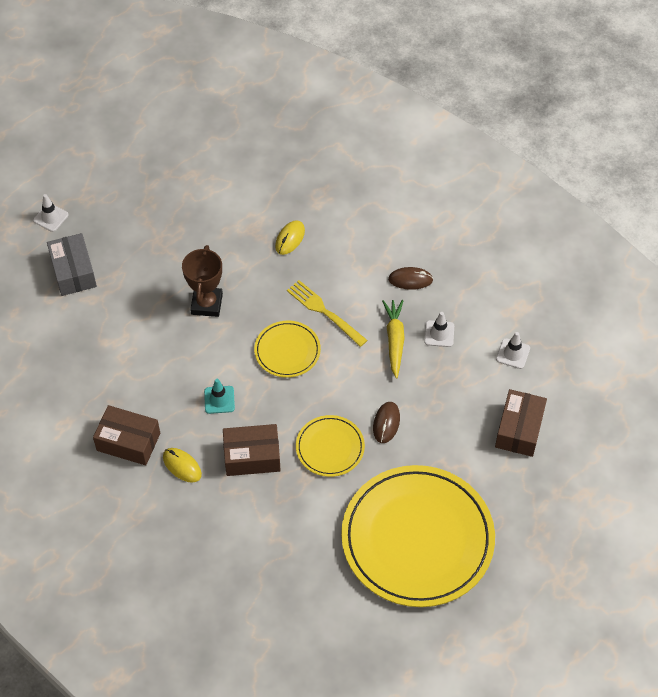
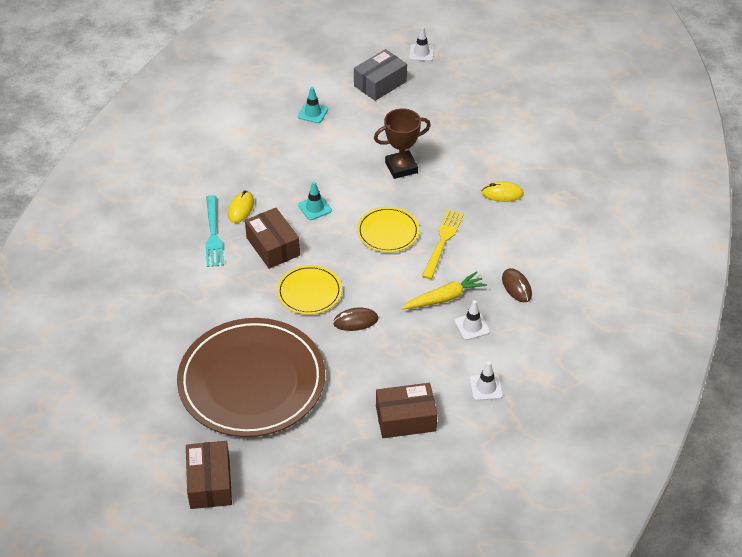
camera: 65 degrees right, 10 degrees down
brown box [93,405,160,465] -> brown box moved to [186,441,232,509]
yellow plate [341,465,495,607] -> brown plate [177,318,325,437]
none -> turquoise fork [205,195,224,267]
none -> turquoise traffic cone [298,87,328,123]

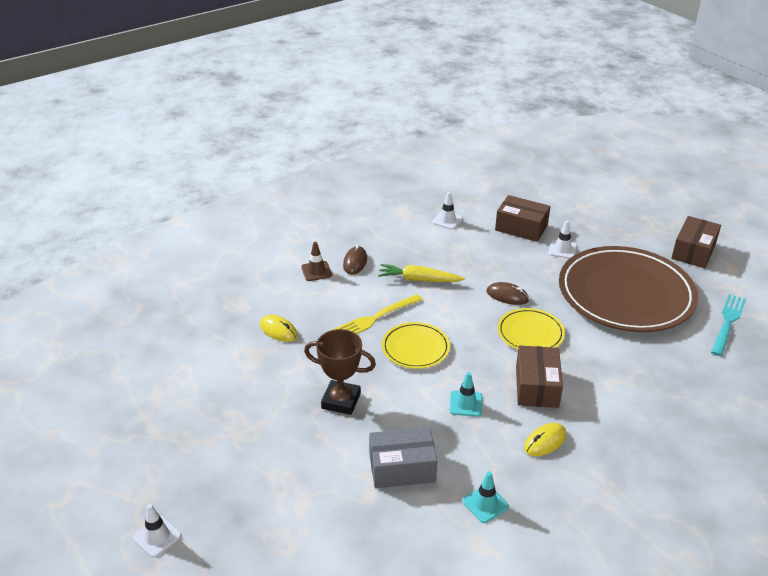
camera: 145 degrees left, 10 degrees down
turquoise fork [205,195,224,267] -> turquoise fork moved to [711,294,746,356]
turquoise traffic cone [298,87,328,123] -> turquoise traffic cone moved to [463,471,509,523]
grey box [354,49,407,101] -> grey box moved to [369,427,438,488]
white traffic cone [455,300,490,340] -> white traffic cone moved to [548,221,577,259]
none -> brown traffic cone [301,242,332,281]

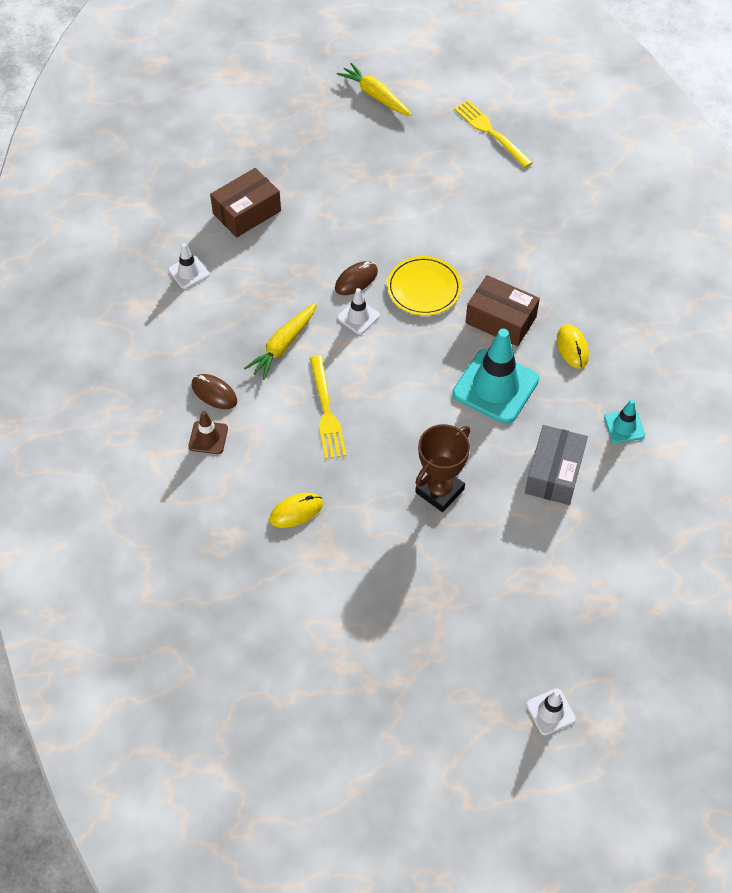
camera: 65 degrees left, 20 degrees up
yellow plate [382,322,450,369] -> none
turquoise traffic cone [450,372,482,417] -> turquoise traffic cone [452,329,539,424], size x2.02
white traffic cone [548,221,577,259] -> white traffic cone moved to [337,288,380,334]
brown plate [559,246,698,332] -> none
brown box [671,216,721,268] -> yellow carrot [337,63,412,116]
turquoise fork [711,294,746,356] -> yellow fork [454,100,533,168]

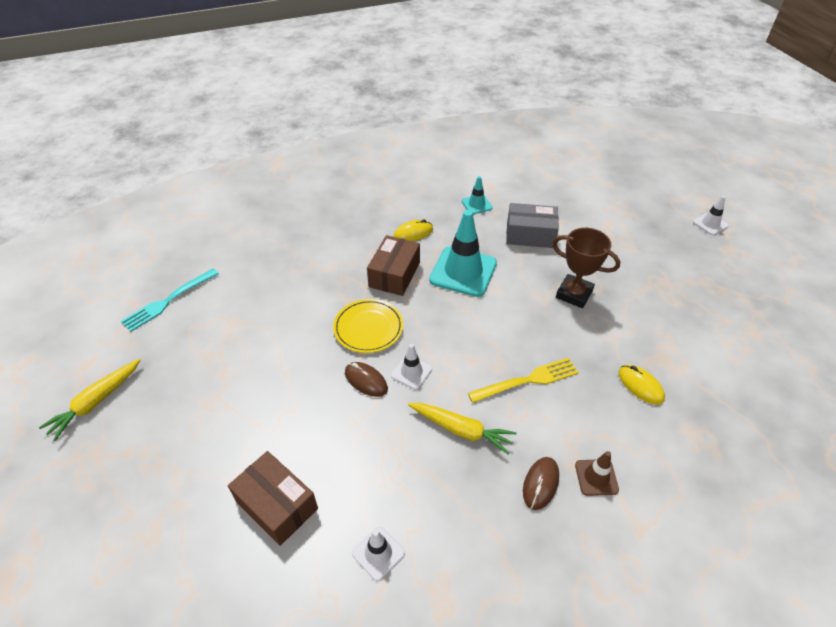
camera: 100 degrees left, 10 degrees down
yellow fork [454,100,533,168] -> turquoise fork [121,269,219,332]

